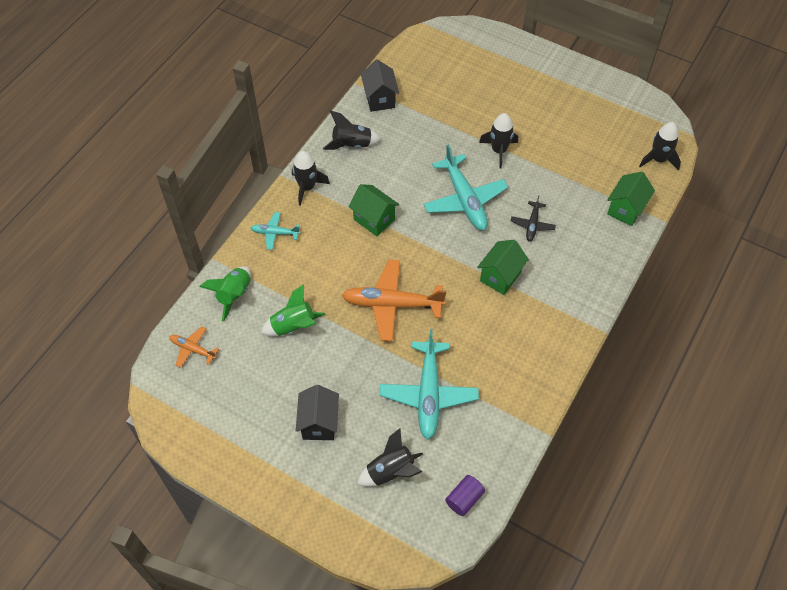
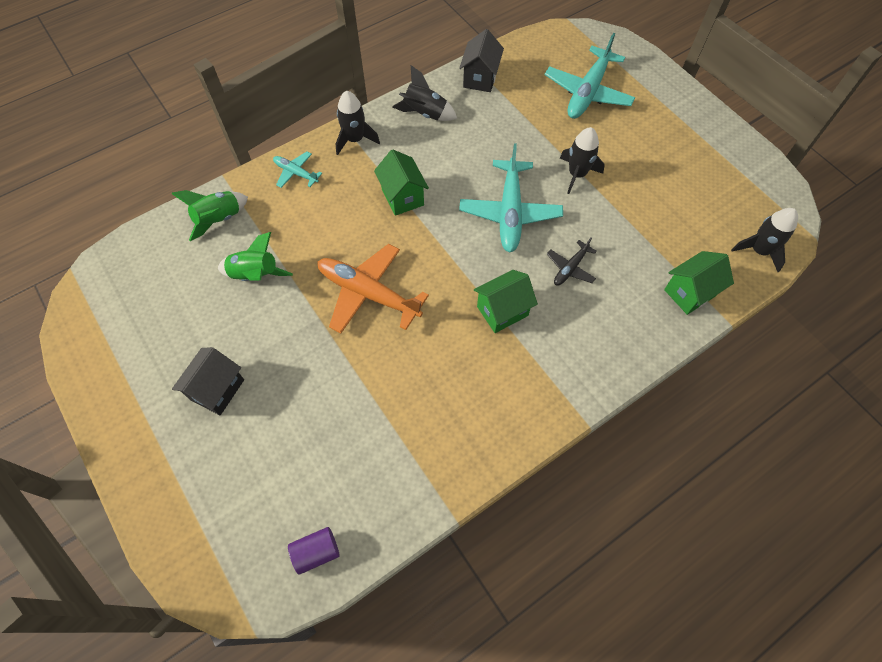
camera: 25 degrees right, 5 degrees up
orange plane [170,326,219,368] -> none
black rocket [357,428,423,487] -> none
turquoise plane [380,329,479,439] -> turquoise plane moved to [545,33,635,119]

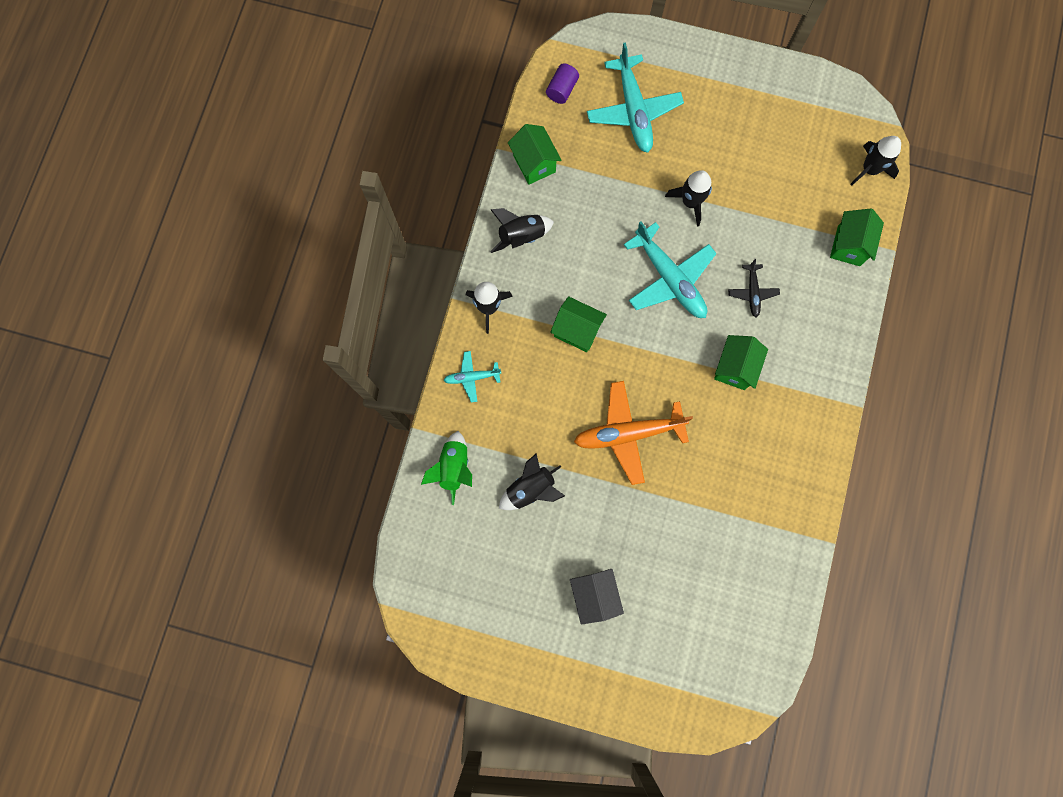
camera: 40 degrees left, 15 degrees up
green rocket [218,232,293,281] -> black rocket [499,453,565,510]
purple cylinder [288,527,339,575] -> purple cylinder moved to [546,63,579,104]
black house [459,29,504,92] -> green house [508,124,562,184]

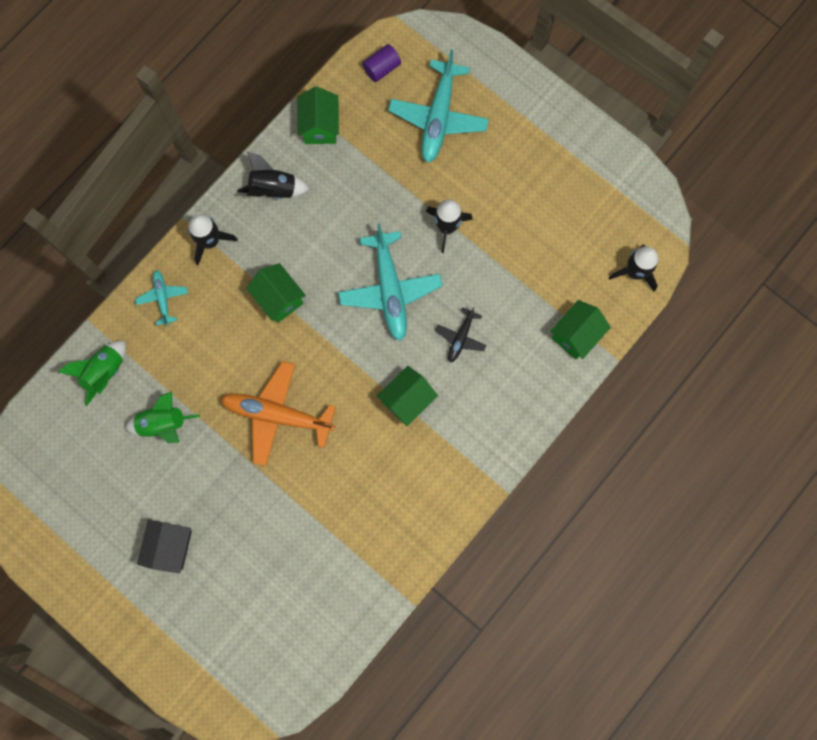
camera: 25 degrees right, 0 degrees up
turquoise plane [444,351,501,402] -> turquoise plane turned 60 degrees clockwise [135,270,188,326]
black rocket [499,453,565,510] -> green rocket [125,392,200,443]

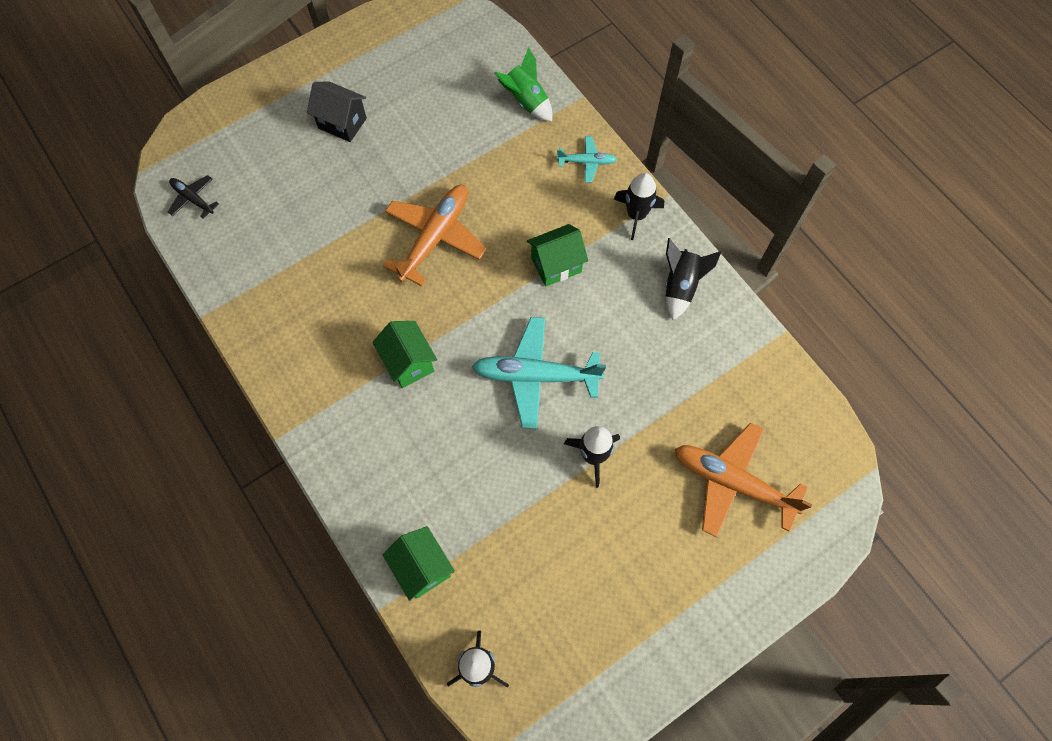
camera: 105 degrees right, 10 degrees down
green rocket [125,392,200,443] -> none
green house [298,86,339,144] -> none
purple cylinder [362,44,401,82] -> none
turquoise plane [388,49,489,163] -> orange plane [675,423,812,537]
black plane [435,307,486,362] -> black plane moved to [168,175,219,219]

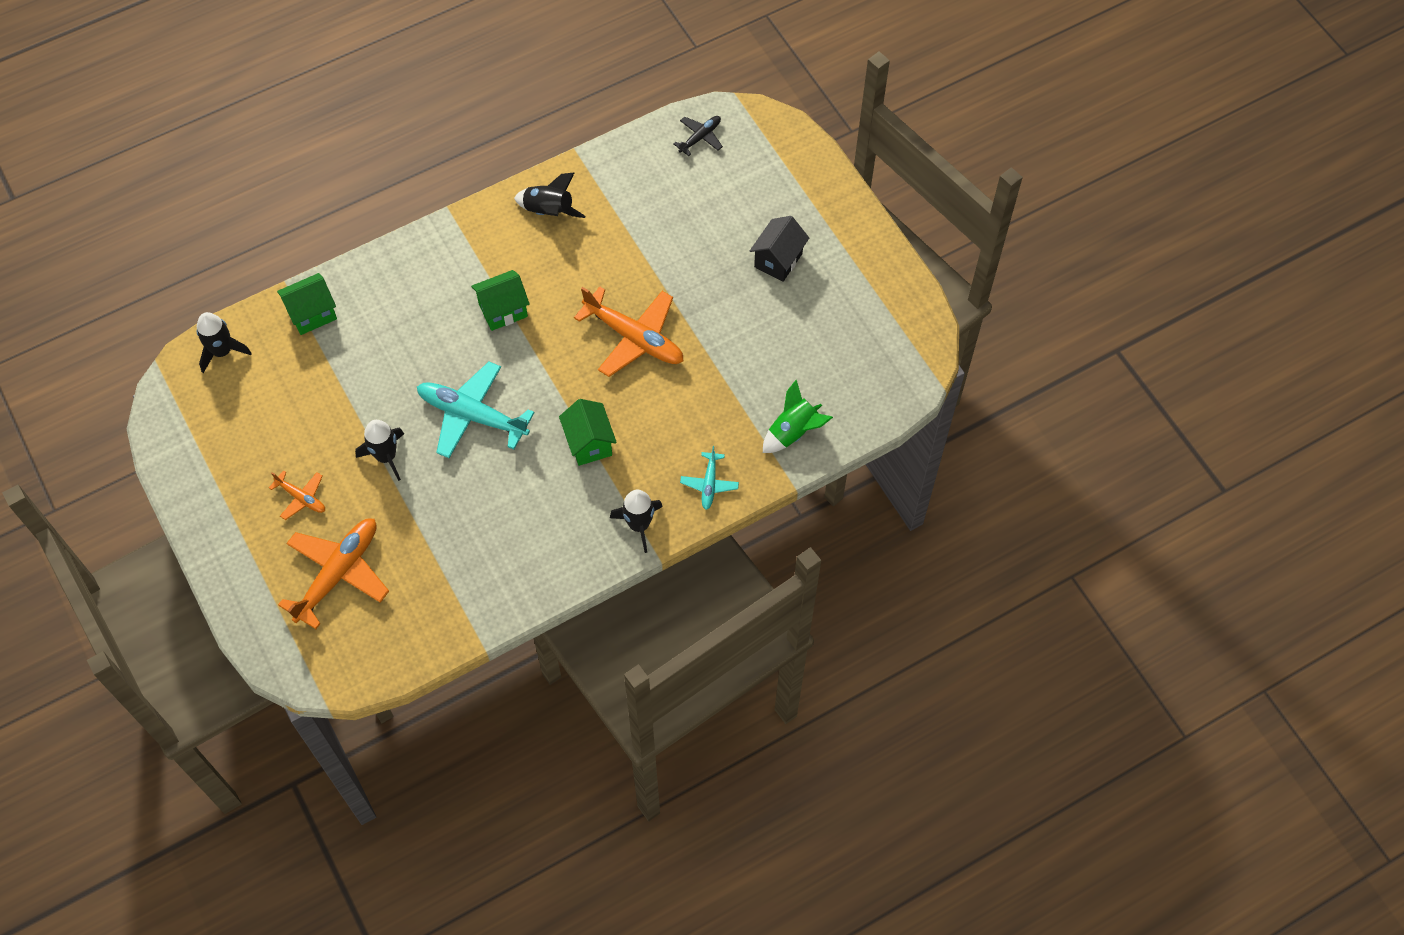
camera: 95 degrees right, 5 degrees down
turquoise plane [472,317,606,429] -> turquoise plane turned 75 degrees counterclockwise [417,362,535,458]
black rocket [666,238,721,320] -> black rocket moved to [514,173,586,218]
none -> orange plane [269,470,325,520]

